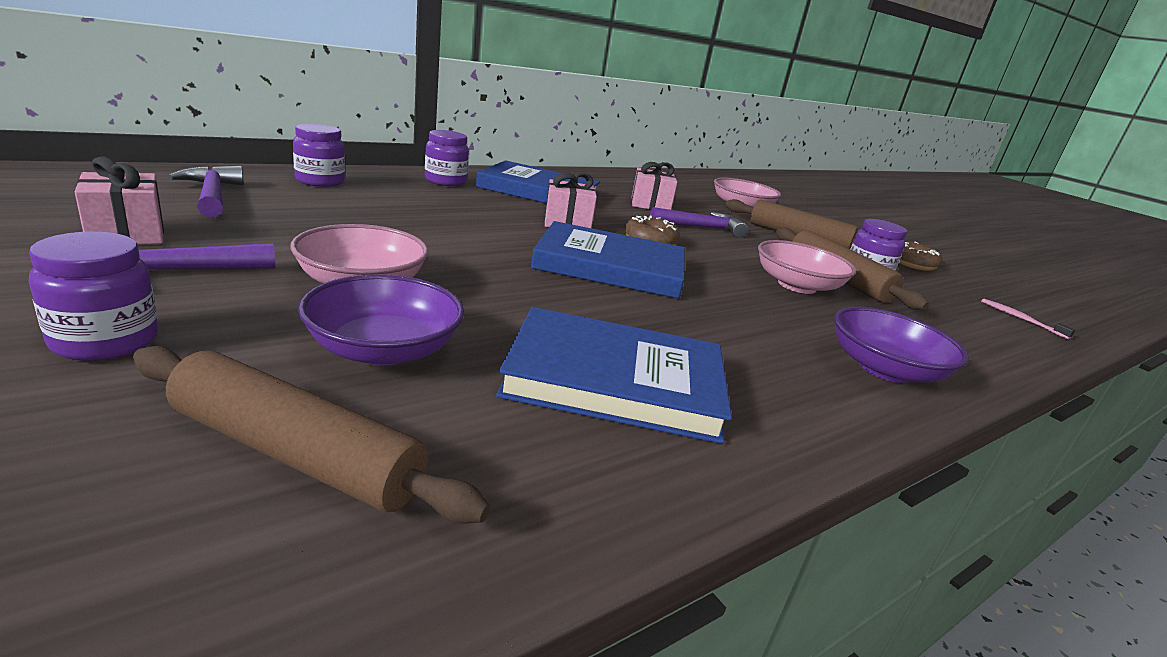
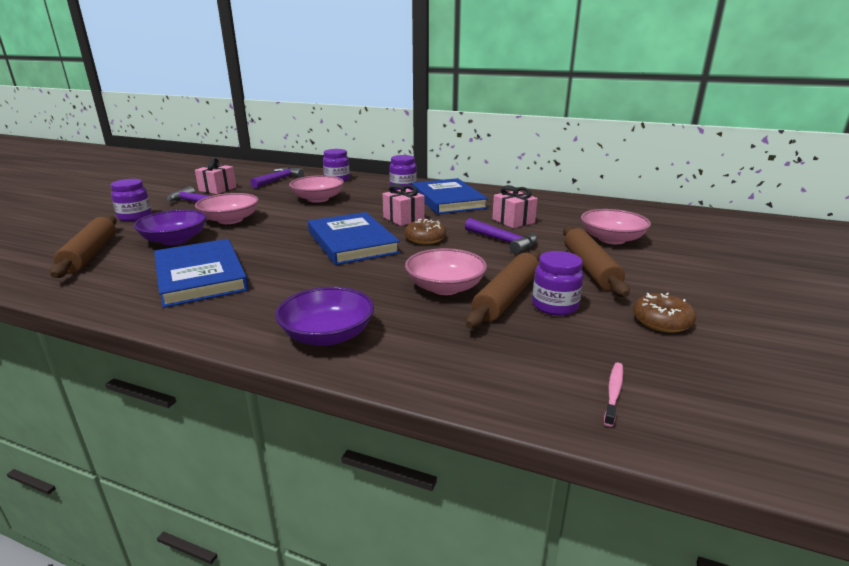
camera: 60 degrees right, 0 degrees up
none -> pink bowl [289,175,344,203]

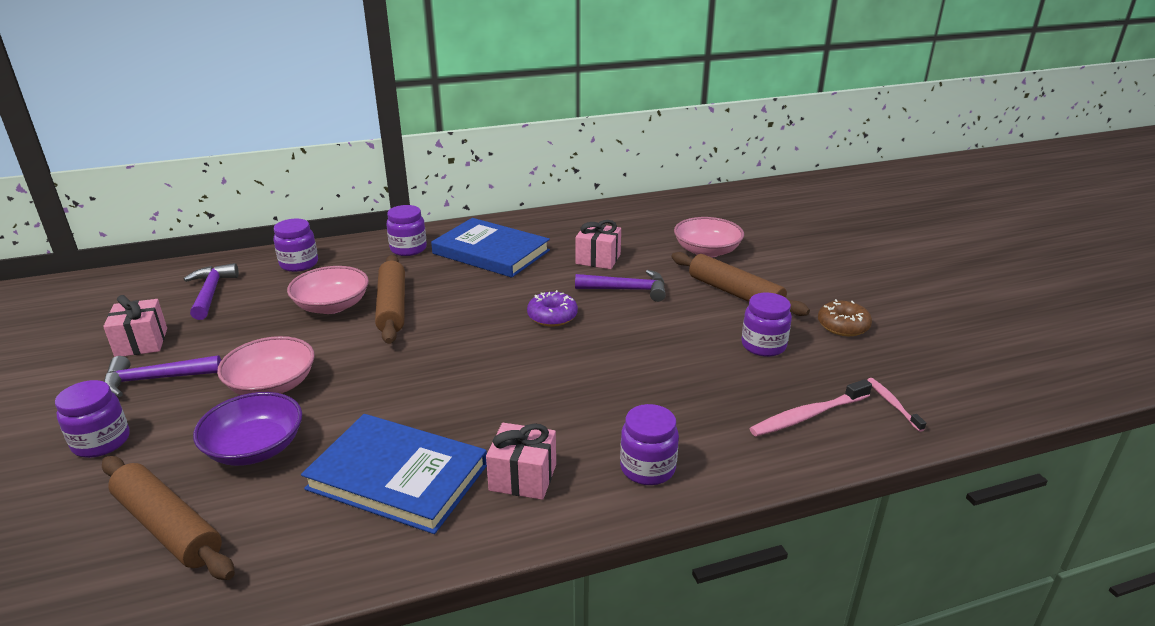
camera: 40 degrees left, 5 degrees up
purple bowl [275,287,374,346] -> purple jar [620,404,679,485]
blue book [308,212,400,265] -> none
pink gift [382,184,425,226] -> pink gift moved to [486,423,556,500]
brown donut [404,219,446,244] -> purple donut [527,290,578,327]
pink bowl [405,248,487,295] -> none
brown rolling pin [466,250,541,328] -> brown rolling pin moved to [375,255,405,344]
none -> pink toothbrush [750,379,872,436]

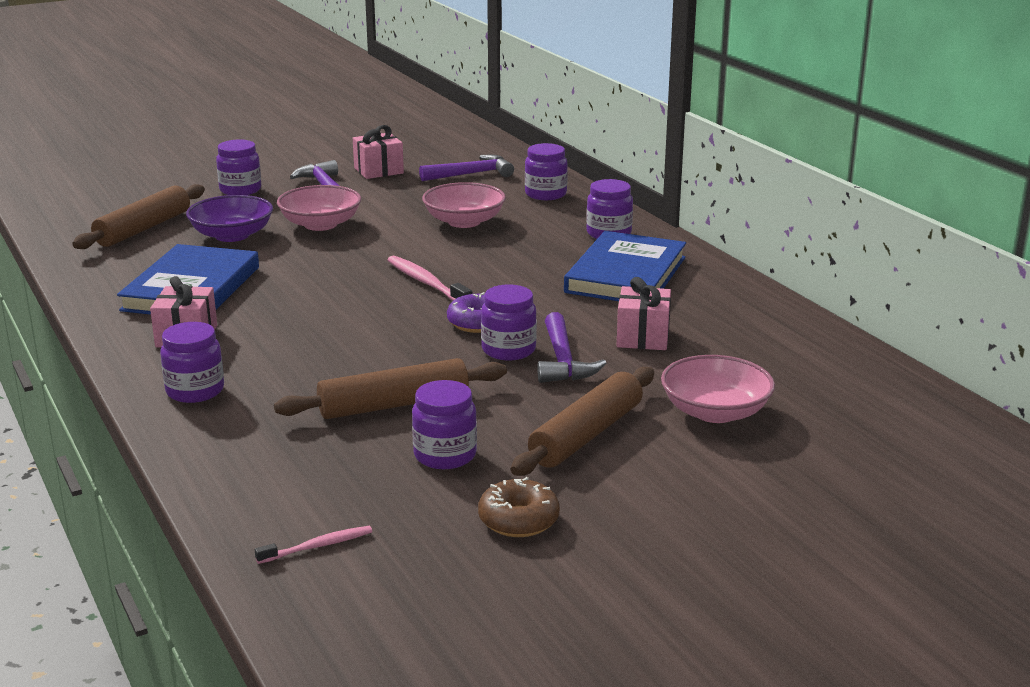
camera: 80 degrees right, 5 degrees down
brown rolling pin [375,255,405,344] -> brown rolling pin moved to [274,358,507,419]
pink toothbrush [750,379,872,436] -> pink toothbrush moved to [387,256,473,301]
none -> purple jar [481,284,537,360]

